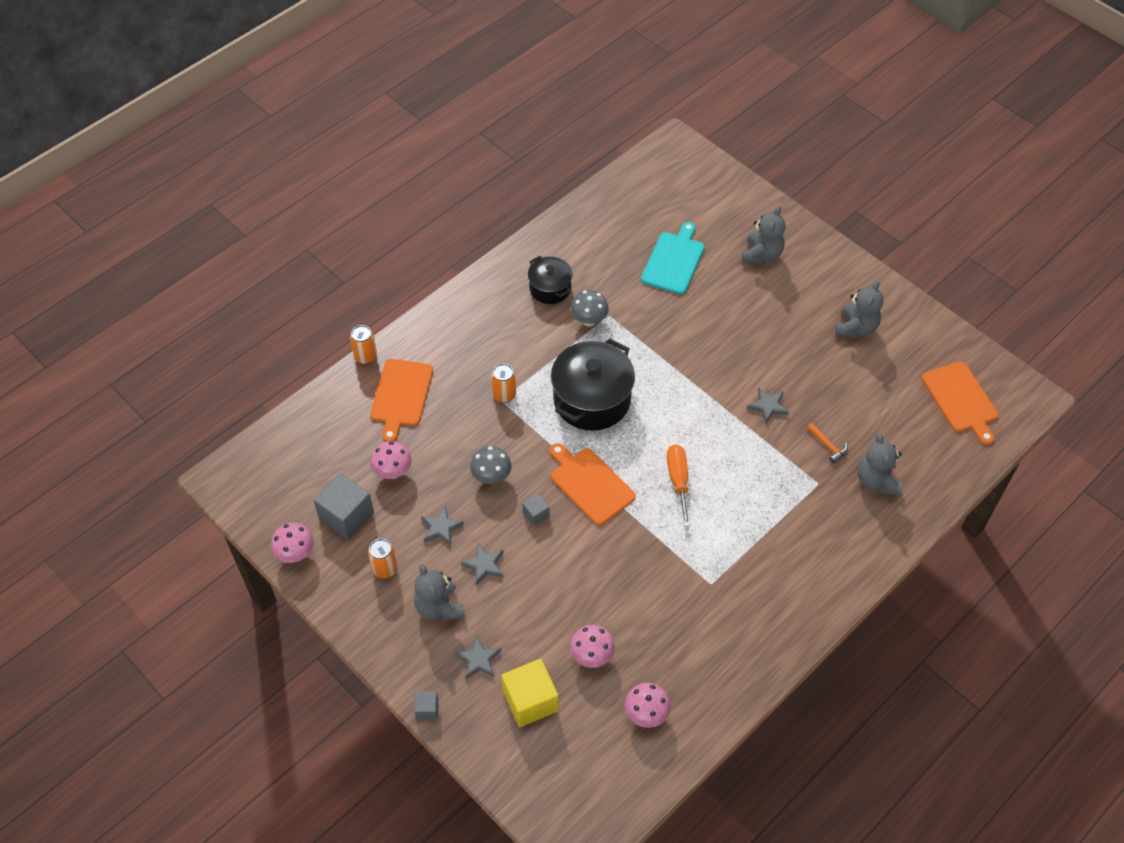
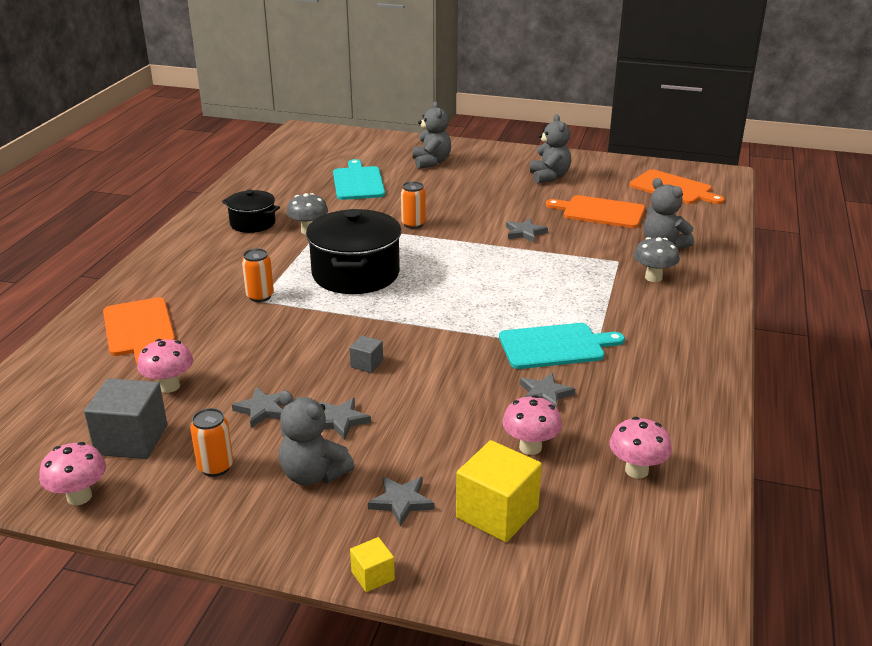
camera: 30 degrees left, 25 degrees down
orange can [350,325,377,364] -> orange can moved to [401,181,426,229]
grey cube [414,691,438,720] -> yellow cube [350,537,395,592]
grey mushroom [470,446,512,484] -> grey mushroom moved to [634,237,680,282]
orange cutting board [550,443,636,525] -> orange cutting board moved to [546,195,645,228]
orange screwdriver [667,444,690,527] -> none
orange hammer [807,423,848,463] -> none
none -> turquoise cutting board [499,323,625,369]
none -> grey star [520,372,575,408]

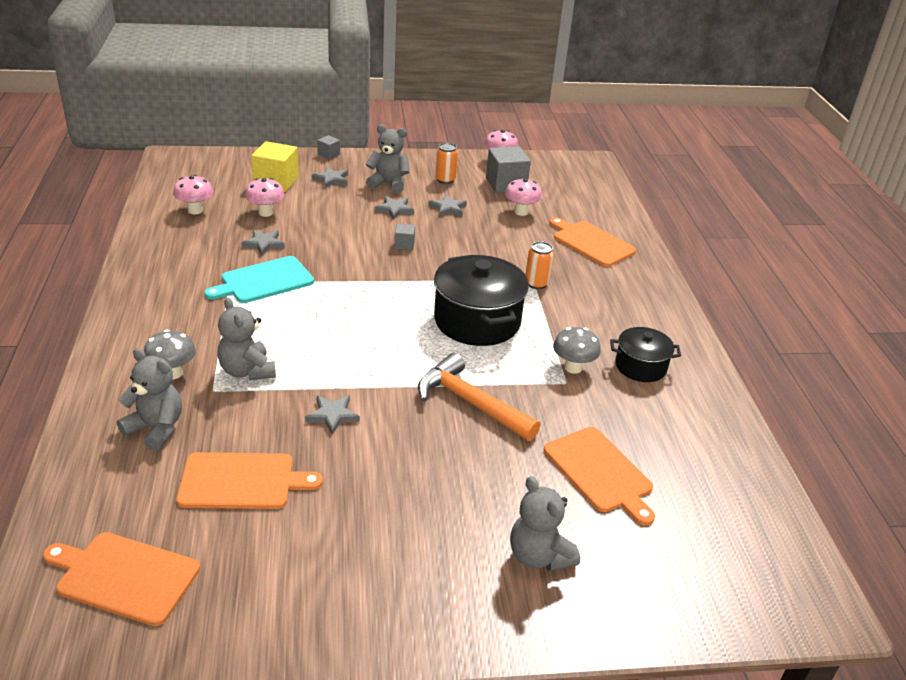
camera: 155 degrees right, 5 degrees up
turquoise cutting board [333,159,385,200] -> orange cutting board [544,427,655,525]
yellow cube [350,537,395,592] -> grey cube [317,135,340,159]
orange can [401,181,426,229] -> orange hammer [418,353,541,441]
grey teddy bear [530,114,571,184] -> grey teddy bear moved to [217,297,276,380]

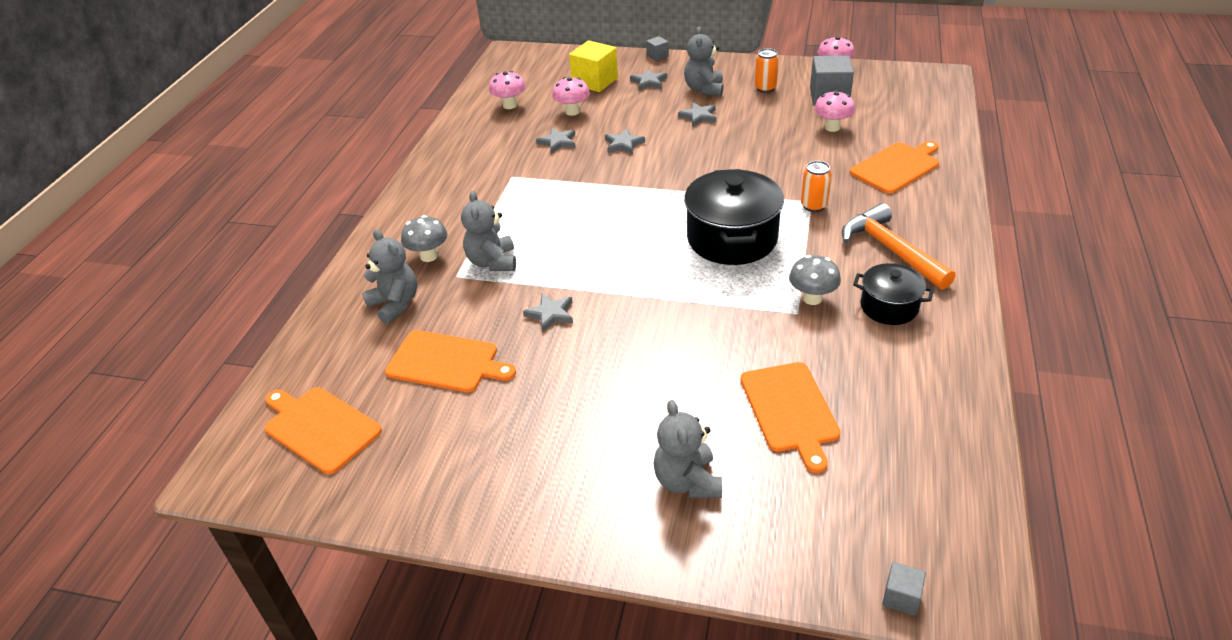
camera: 25 degrees right, 5 degrees up
turquoise cutting board [204,256,314,303] -> none
grey teddy bear [366,125,409,193] -> grey teddy bear turned 120 degrees counterclockwise [684,27,723,96]
grey cube [394,224,415,250] -> grey cube moved to [882,562,926,616]
orange hammer [418,353,541,441] -> orange hammer moved to [842,203,956,290]
grey star [429,194,467,217] -> grey star moved to [605,128,645,155]
orange cutting board [550,217,636,267] -> orange cutting board turned 75 degrees clockwise [850,141,939,194]

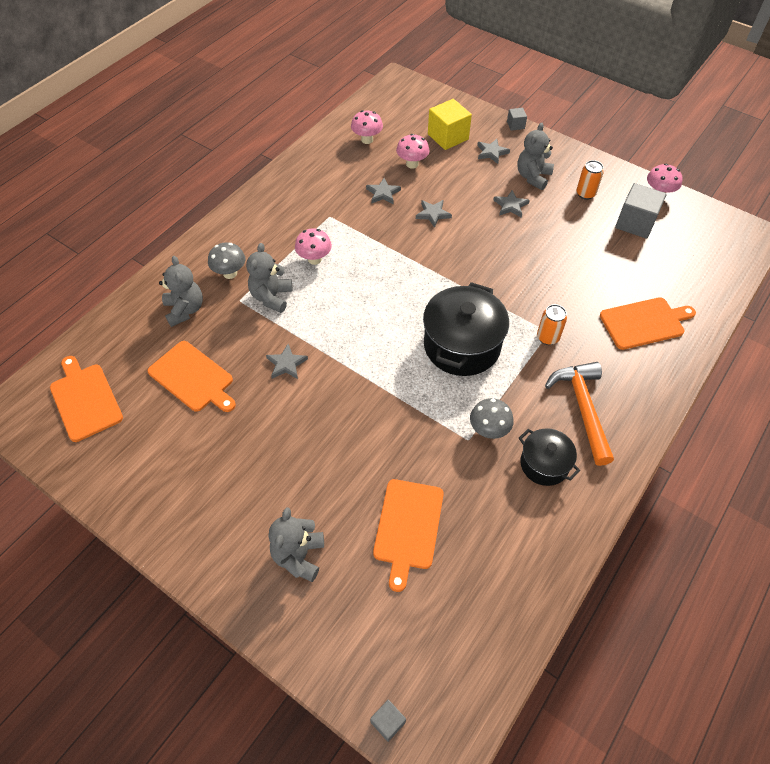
camera: 20 degrees right, 15 degrees up
pink mushroom [814,90,855,132] -> pink mushroom moved to [295,228,332,265]

